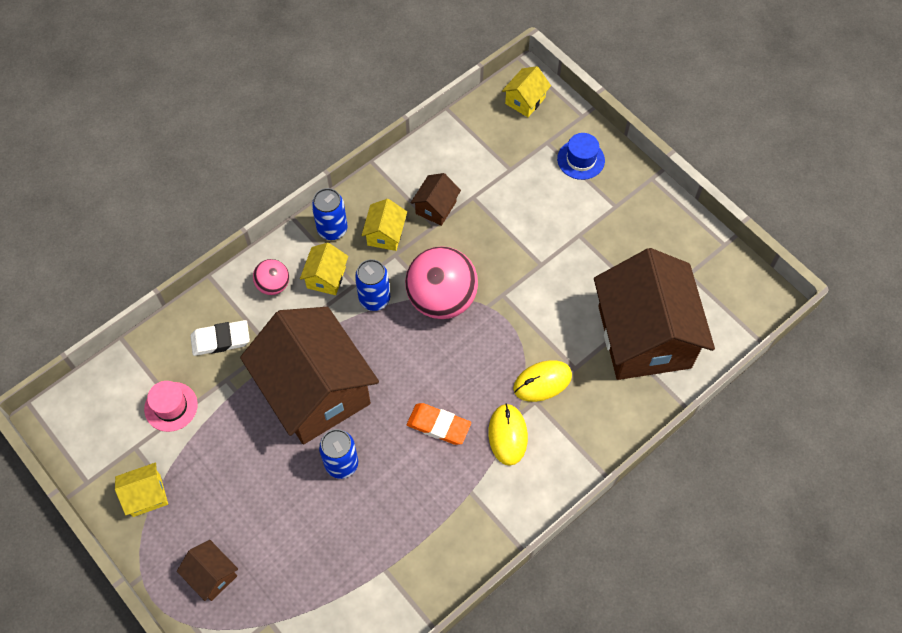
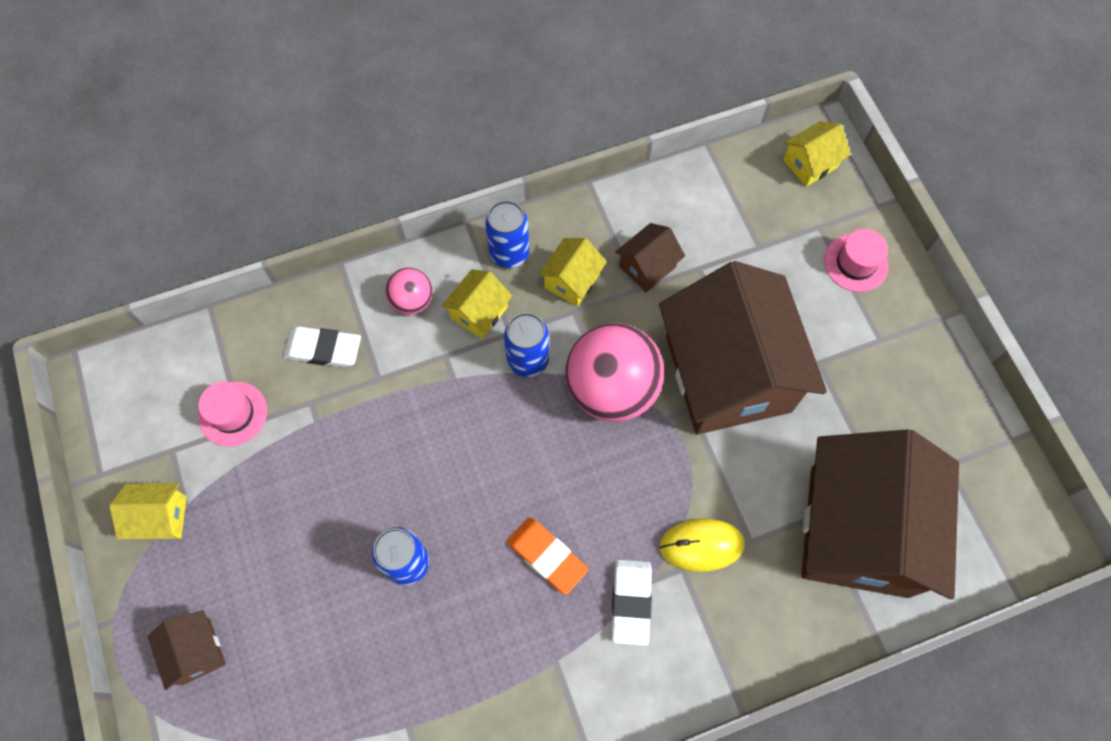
camera: 20 degrees right, 5 degrees up
brown house [240,307,379,445] -> brown house moved to [659,261,827,435]
yellow mouse [488,404,528,466] -> white eraser [612,559,652,645]
blue hat [557,133,605,180] -> pink hat [824,229,889,292]

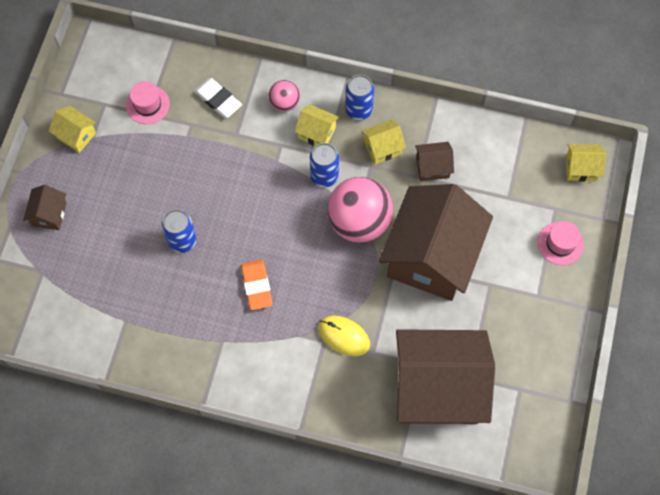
camera: 35 degrees right, 0 degrees up
yellow house [442,269,512,339] -> yellow house turned 45 degrees clockwise [294,104,339,146]
white eraser [612,559,652,645] -> none
brown house [801,429,959,599] -> brown house turned 45 degrees clockwise [396,329,495,424]

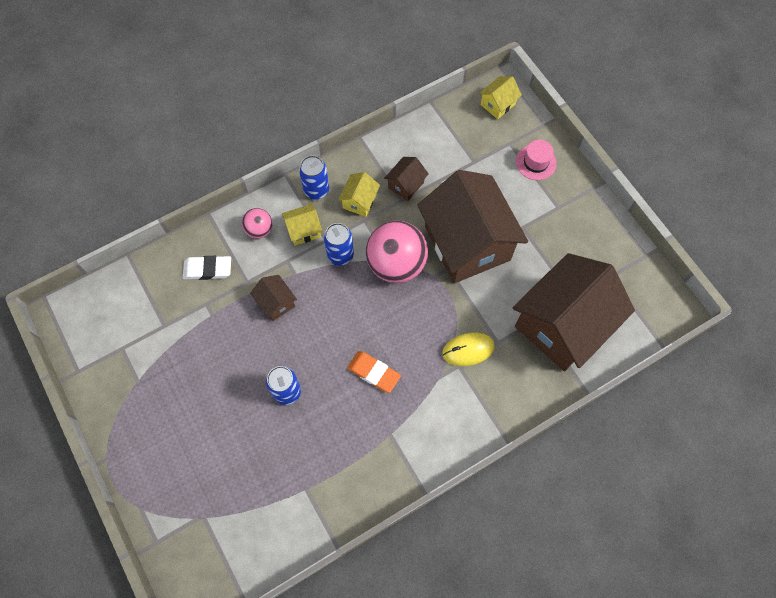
camera: 45 degrees left, 0 degrees up
brown house [23,185,67,230] -> brown house moved to [250,275,297,321]
yellow house [48,106,96,153] -> none
pink hat [126,81,170,124] -> none

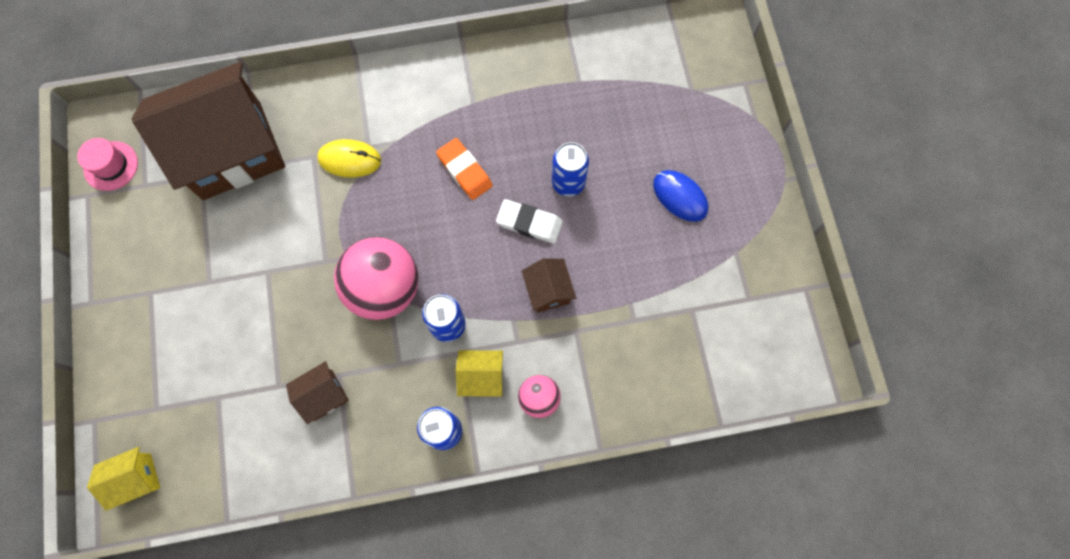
camera: 160 degrees left, 5 degrees up
white eraser [183,256,231,280] -> white eraser moved to [496,199,563,244]
yellow house [338,172,380,217] -> none
brown house [417,170,528,283] -> none
pink hat [516,140,557,180] -> pink hat moved to [77,138,138,191]
none -> blue mouse [653,170,708,222]

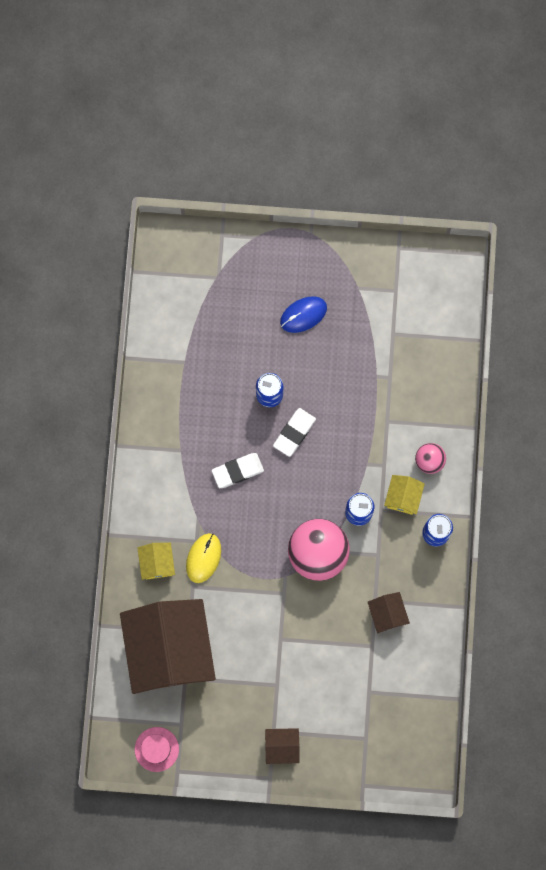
camera: 75 degrees left, 5 degrees up
yellow house [87,447,160,511] -> yellow house moved to [137,543,175,580]
orange eraser [436,138,493,200] -> white eraser [212,453,264,488]
brown house [522,258,576,313] -> brown house moved to [265,728,300,764]

